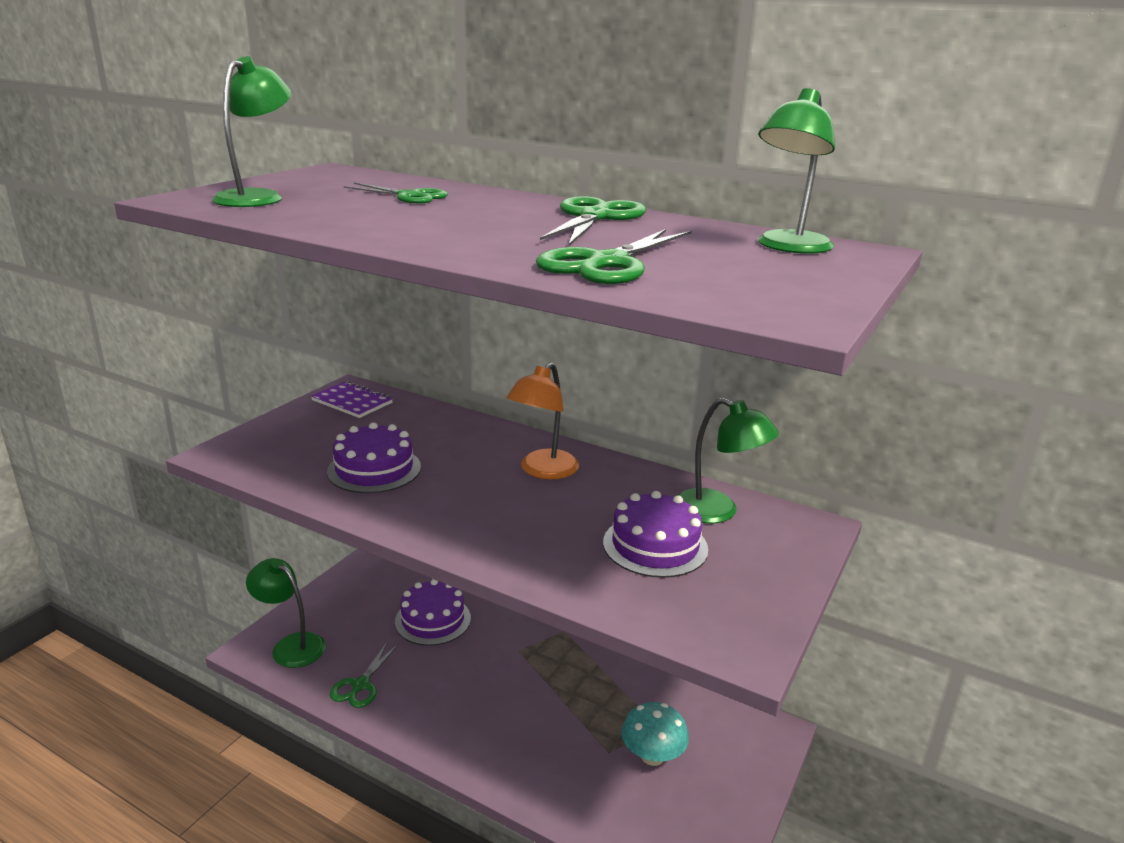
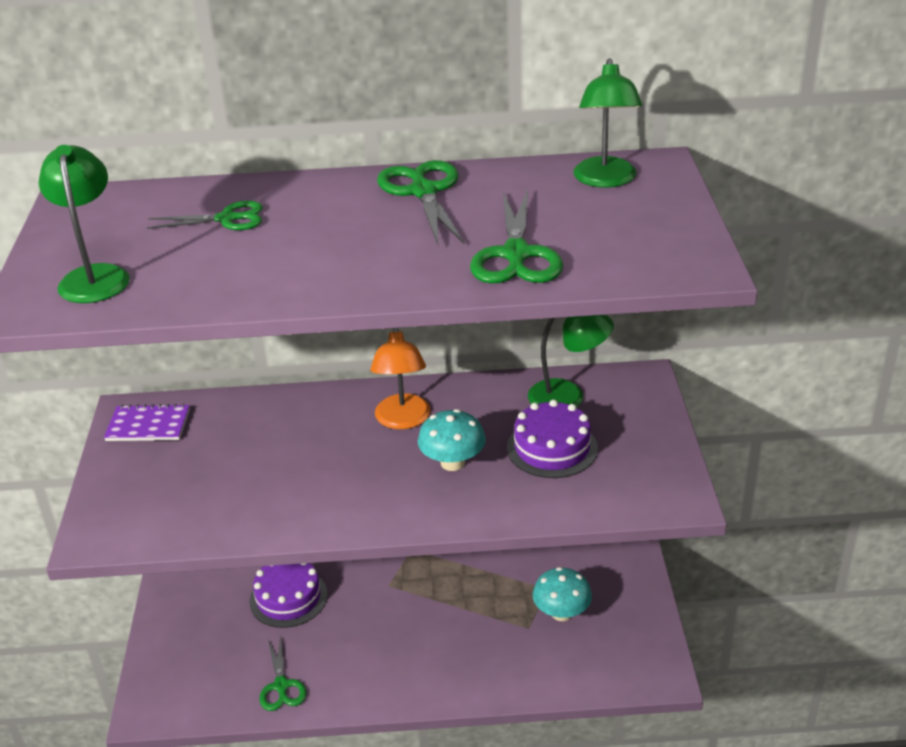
camera: 30 degrees left, 10 degrees up
green lamp [246,558,326,668] -> none
purple cake [327,422,421,493] -> none
none -> turquoise mushroom [418,409,486,471]

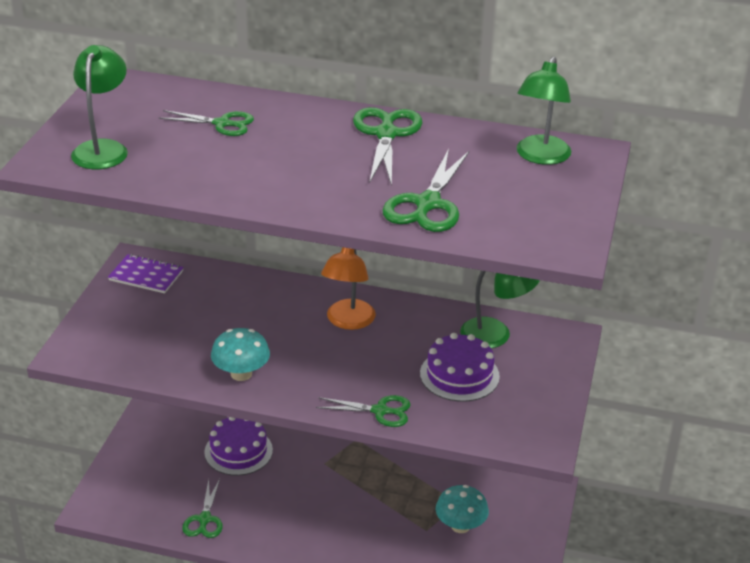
camera: 15 degrees right, 0 degrees up
turquoise mushroom [418,409,486,471] -> turquoise mushroom moved to [211,328,270,381]
none -> green scissors [316,395,411,427]

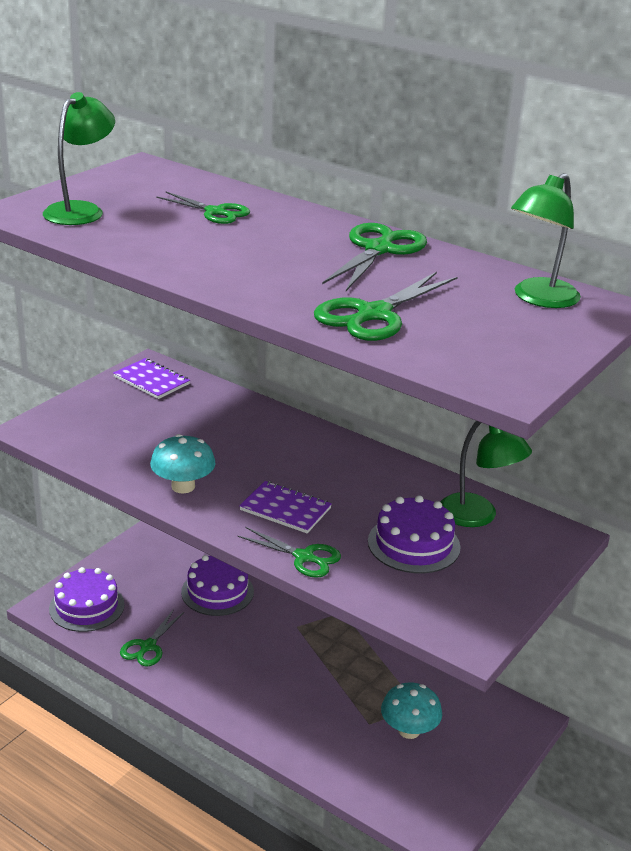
camera: 20 degrees right, 5 degrees down
orange lamp [321,247,376,330] -> none
none -> purple cake [49,567,125,632]
none -> purple notebook [239,481,332,533]

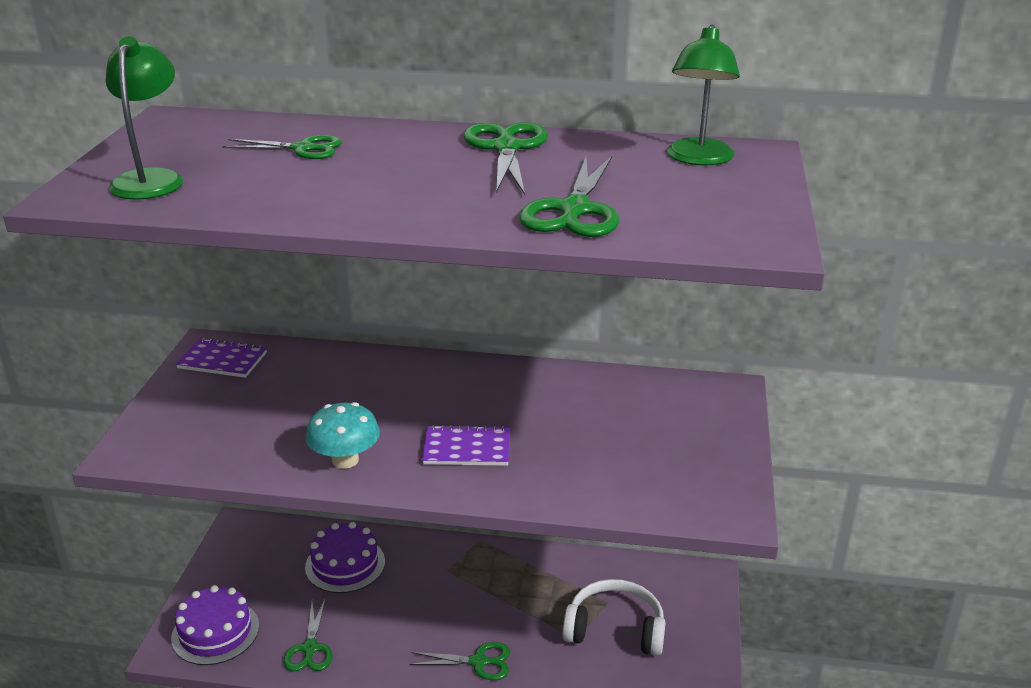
camera: 25 degrees left, 0 degrees up
green scissors [237,527,341,578] -> green scissors moved to [410,642,510,680]
purple cake [368,495,461,574] -> none
turquoise mushroom [381,682,442,739] -> white headphones [563,579,666,656]
green lamp [440,421,532,527] -> none

